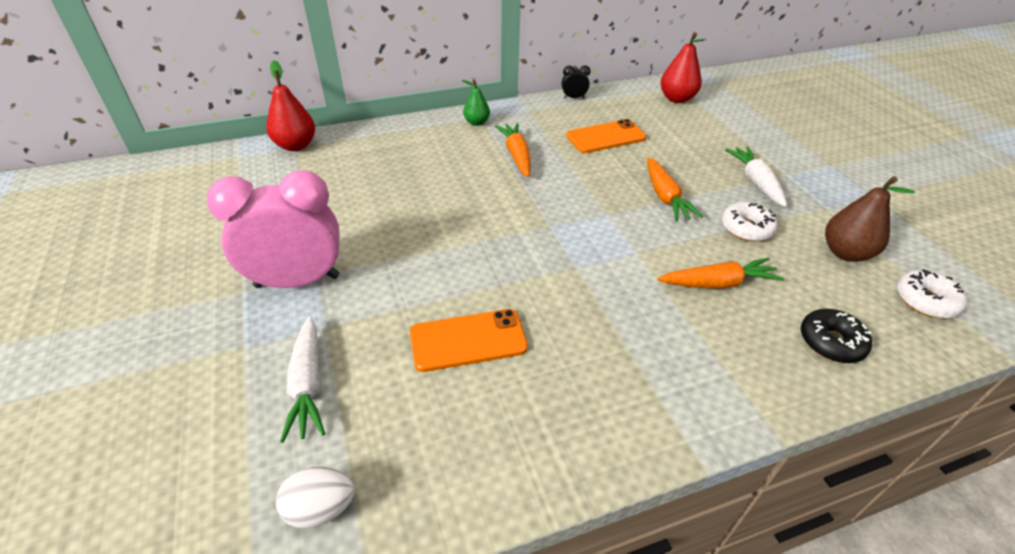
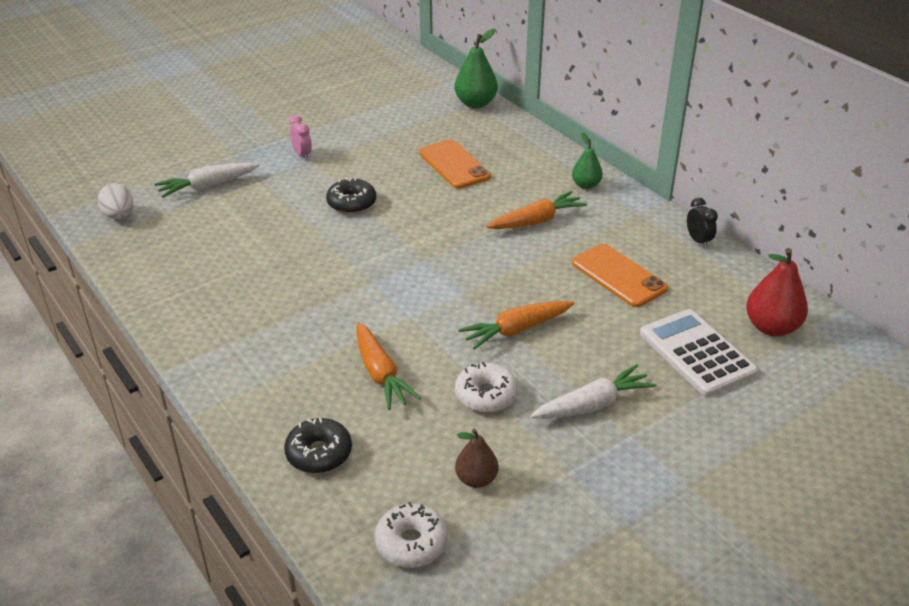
camera: 75 degrees right, 5 degrees down
pink clock [207,170,339,288] -> pink clock [289,115,312,160], size x0.40
red pear [266,60,315,151] -> green pear [454,28,498,108]
orange phone [410,309,528,372] -> orange phone moved to [419,140,491,189]
brown pear [825,176,915,262] -> brown pear [455,429,498,488], size x0.63
none -> black donut [326,178,376,214]
none -> white calculator [640,309,758,397]

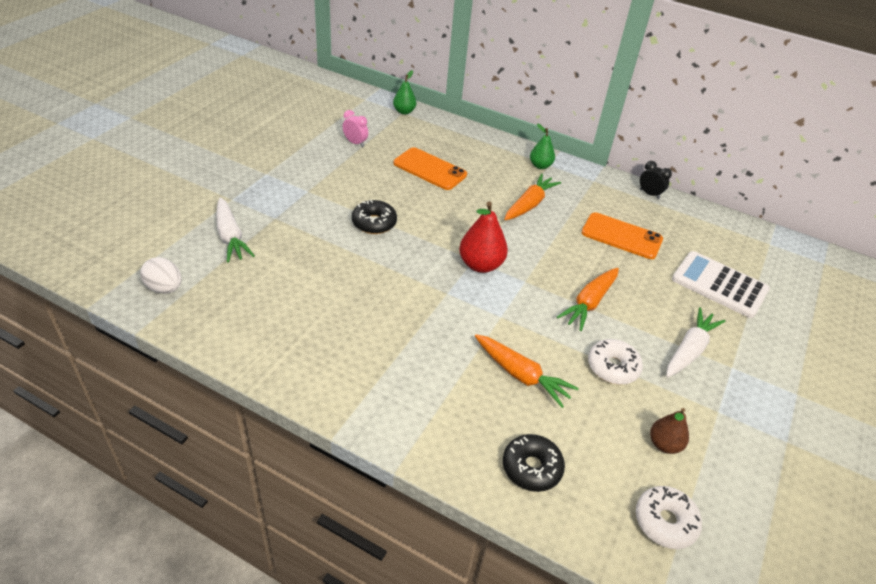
camera: 30 degrees left, 5 degrees up
white carrot [155,163,259,198] -> white carrot turned 60 degrees counterclockwise [216,197,255,263]
pink clock [289,115,312,160] -> pink clock moved to [343,110,368,147]
green pear [454,28,498,108] -> green pear [393,70,416,114], size x0.63
red pear [746,248,808,336] -> red pear moved to [459,202,508,273]

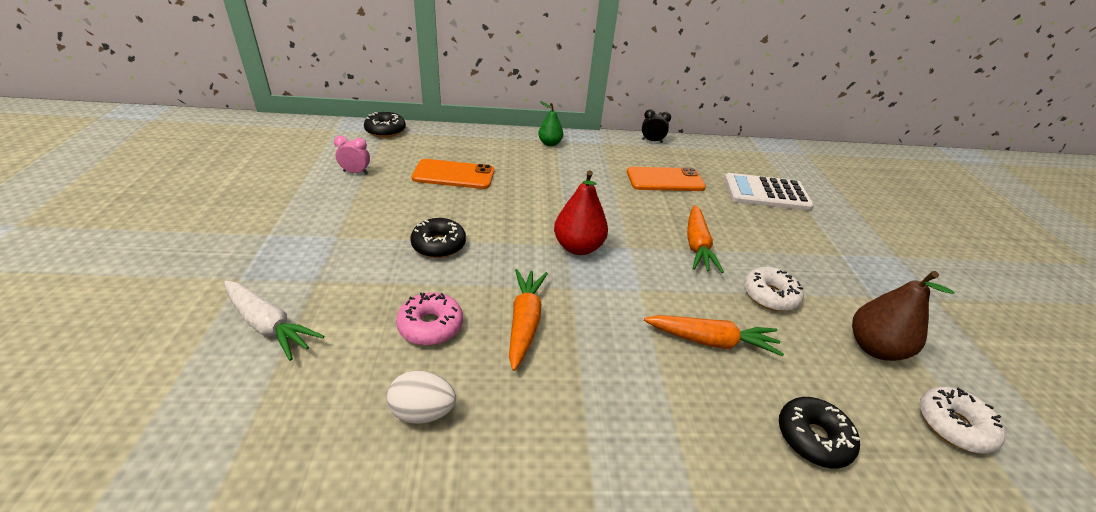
camera: 30 degrees left, 5 degrees down
white egg [140,257,182,293] -> white egg moved to [387,370,456,424]
green pear [393,70,416,114] -> black donut [364,112,406,138]
orange carrot [504,174,561,220] -> orange carrot moved to [509,269,548,371]
brown pear [650,408,689,454] -> brown pear [852,271,955,361], size x1.59
white carrot [666,307,726,377] -> none
none -> pink donut [396,292,463,346]

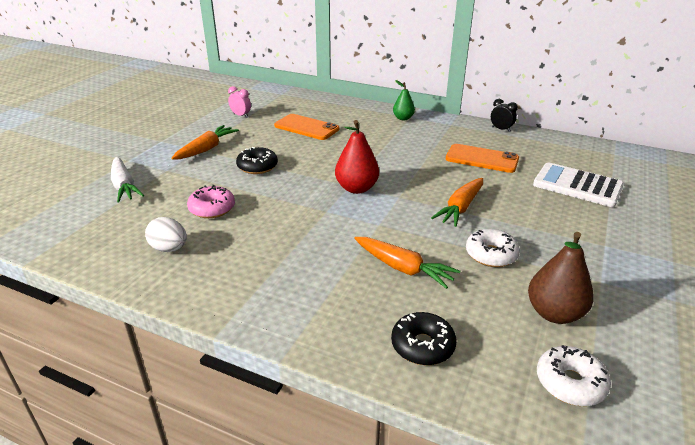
camera: 30 degrees right, 5 degrees down
black donut [364,112,406,138] -> none
orange carrot [509,269,548,371] -> orange carrot moved to [171,125,239,160]

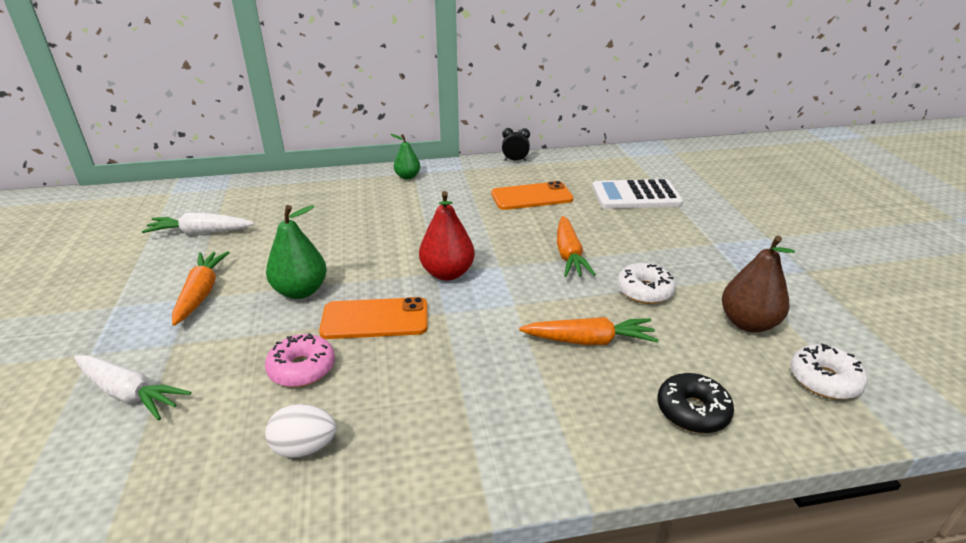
camera: 35 degrees left, 0 degrees up
pink clock [228,86,251,118] -> white carrot [142,213,254,235]
black donut [236,147,278,174] -> green pear [266,205,327,299]
orange phone [274,114,339,140] -> orange phone moved to [319,297,427,339]

